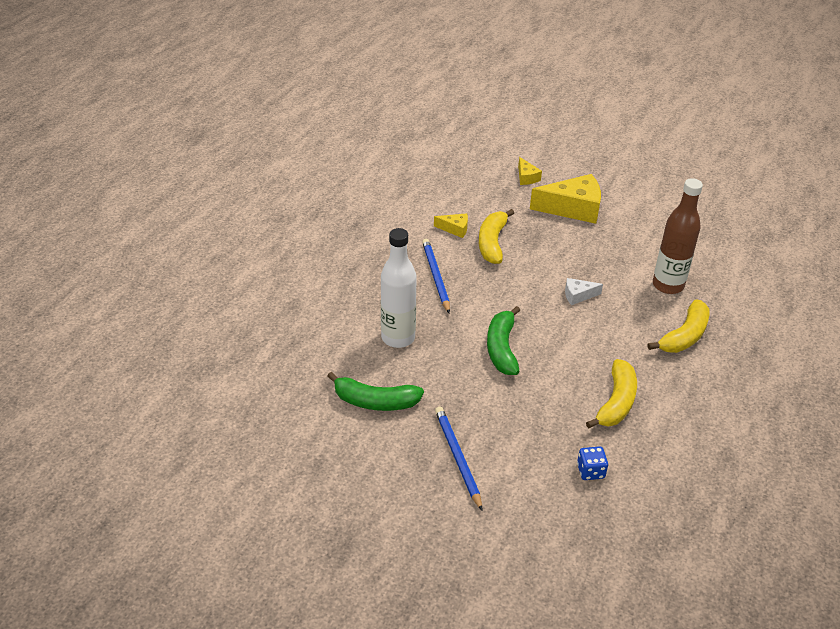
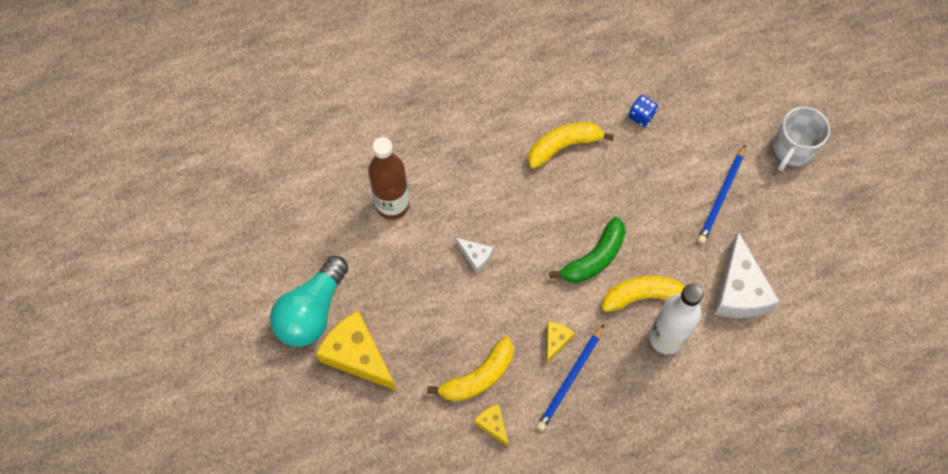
camera: 135 degrees left, 25 degrees up
green banana [327,372,424,411] -> white cheese [714,232,780,318]
yellow cheese [518,157,542,185] -> yellow cheese moved to [546,322,575,364]
yellow banana [647,299,710,353] -> yellow banana moved to [602,276,685,312]
none -> turquoise light bulb [270,256,348,347]
none -> white mug [773,106,830,171]

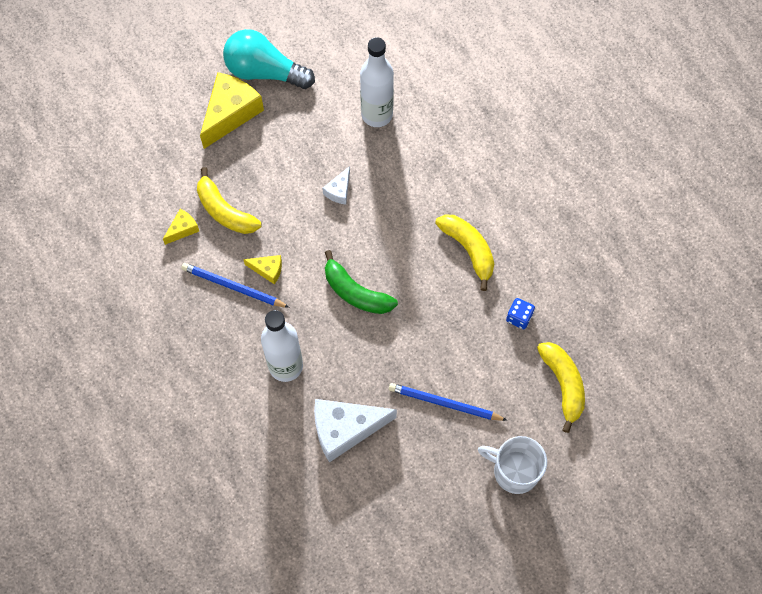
camera: 80 degrees right, 0 degrees up
brown bottle [368,137,409,220] -> white bottle [360,37,394,127]
yellow banana [602,276,685,312] -> yellow banana moved to [537,342,585,433]

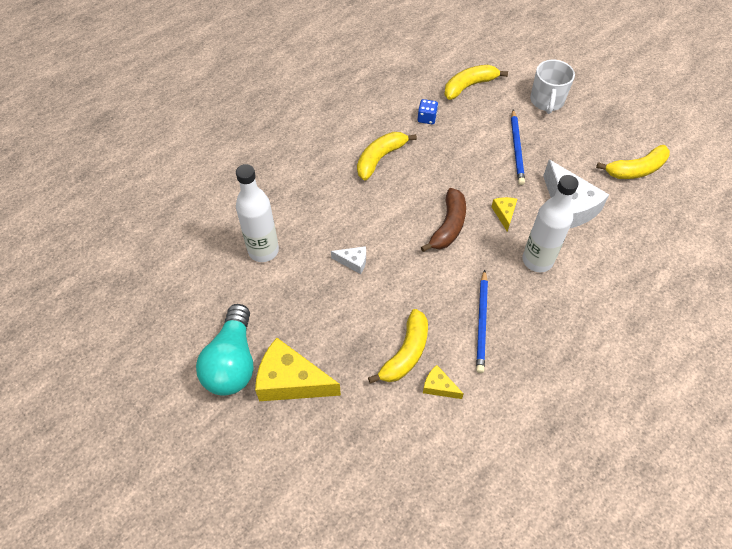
camera: 105 degrees left, 10 degrees down
yellow cheese [243,255,282,285] -> yellow cheese moved to [491,197,517,232]
green banana [325,250,398,314] -> brown banana [421,188,466,252]
none -> yellow banana [596,145,670,179]

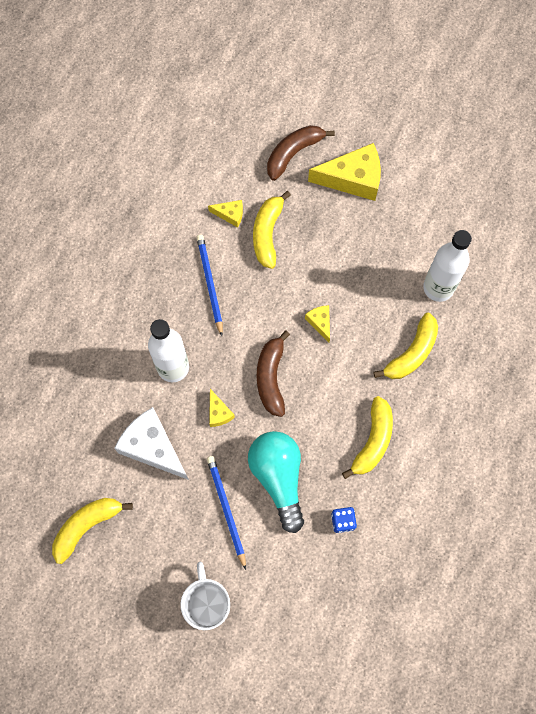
camera: 160 degrees right, 15 degrees up
turquoise light bulb [196,304,253,396] -> turquoise light bulb moved to [248,431,304,533]
white cheese [331,246,366,274] -> none
yellow banana [444,65,508,100] -> yellow banana moved to [374,313,438,379]
none -> brown banana [267,125,335,181]
none -> yellow cheese [305,305,330,343]

